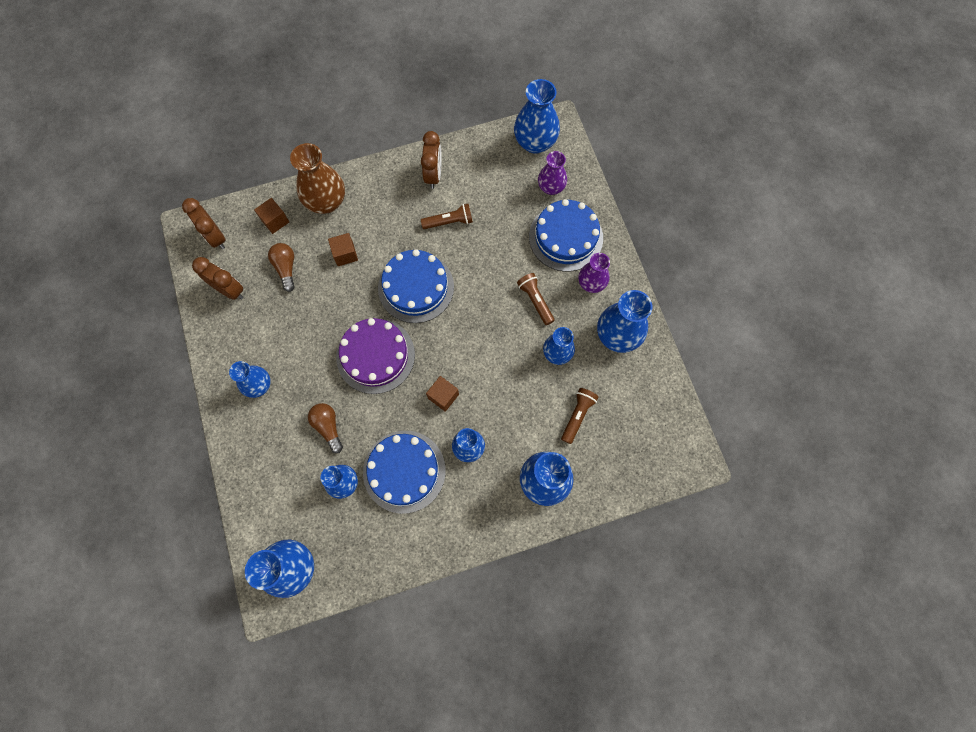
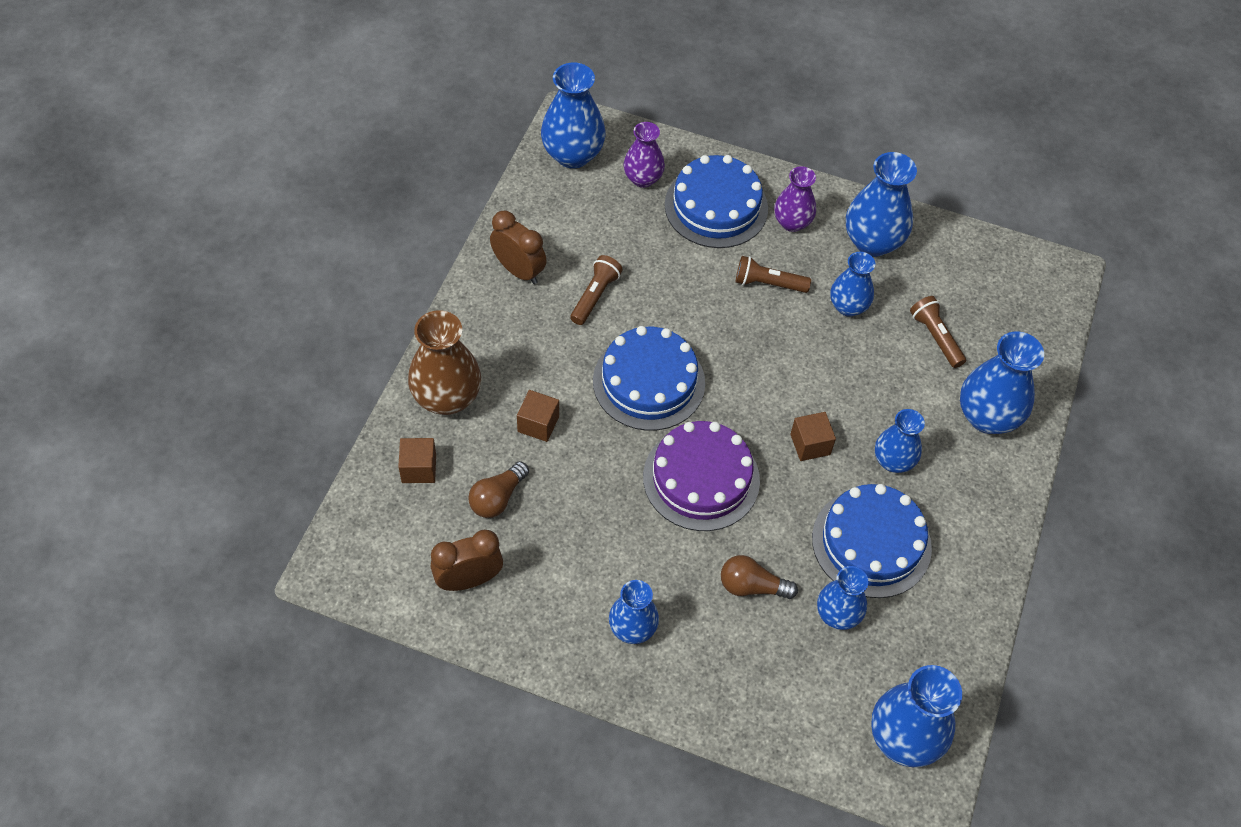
camera: 55 degrees left, 15 degrees down
brown clock [182,198,226,249] -> none
brown light bulb [268,243,295,292] -> brown light bulb turned 75 degrees counterclockwise [468,461,529,518]

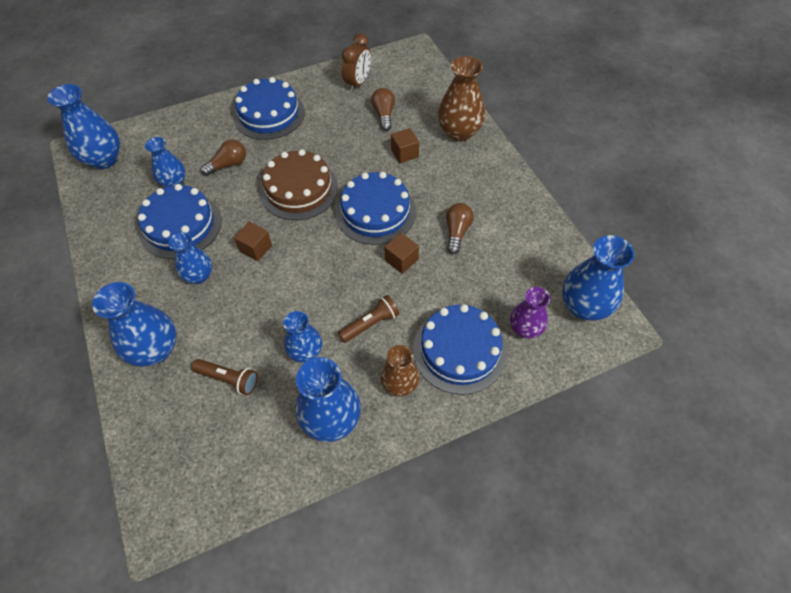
camera: 140 degrees right, 0 degrees up
brown cube [398,438,436,483] -> brown cube moved to [384,233,419,274]
brown clock [490,211,547,284] -> none
brown flashlight [570,255,623,325] -> brown light bulb [446,203,474,254]
blue vase [609,580,659,644] -> blue cake [233,77,305,140]
purple cake [643,421,760,531] -> brown cake [260,149,338,220]
purple vase [774,166,816,232] -> brown vase [380,345,420,396]

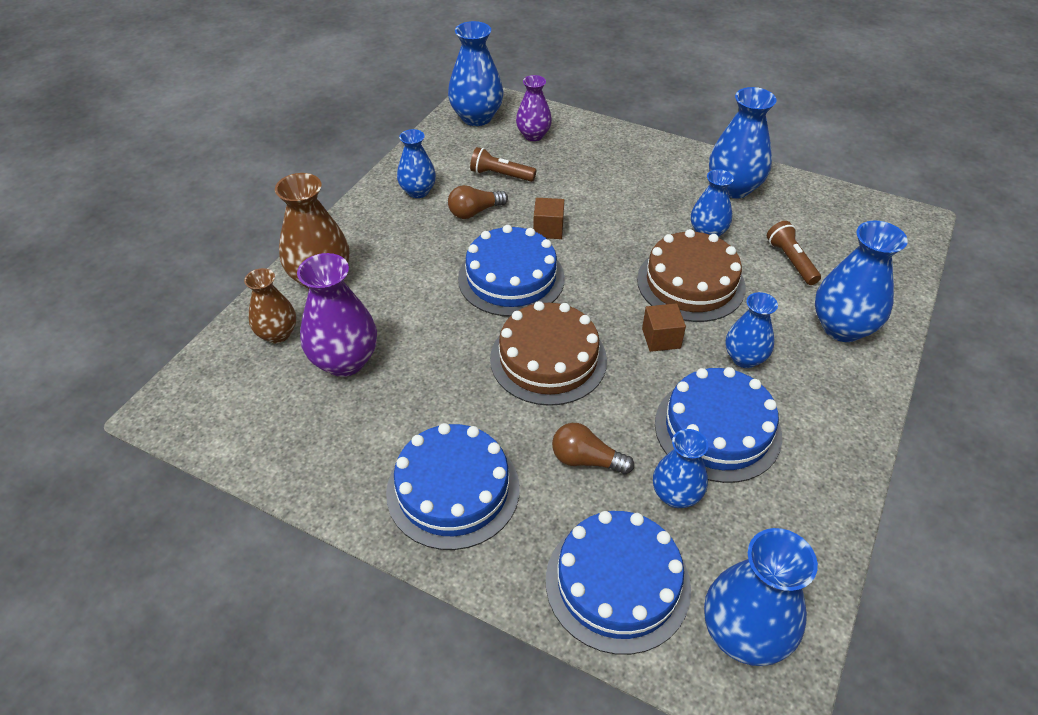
camera: 130 degrees left, 10 degrees down
brown flashlight [338,295,399,343] -> brown flashlight moved to [470,147,536,182]
brown clock [342,33,371,92] -> none
brown light bulb [371,88,395,131] -> purple vase [297,253,377,377]
brown vase [380,345,420,396] -> brown vase moved to [244,268,296,343]
brown cube [391,128,419,163] -> none
blue cake [413,304,507,395] -> blue cake moved to [546,511,691,655]
none -> blue vase [397,129,436,198]
none -> brown cake [637,229,746,322]

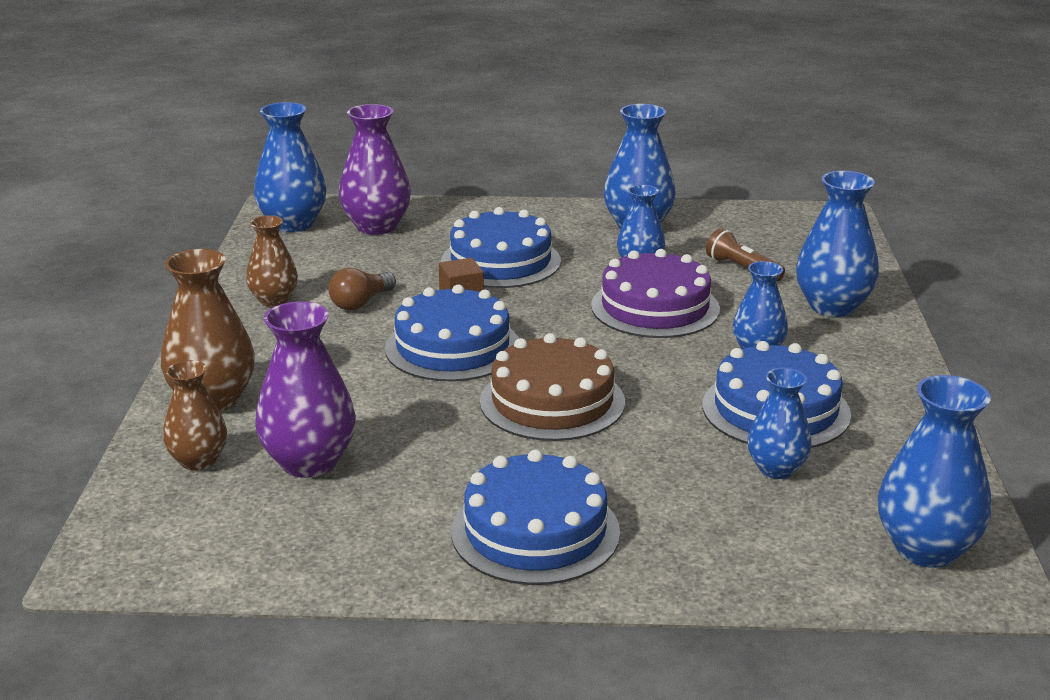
camera: 25 degrees left, 20 degrees down
blue vase [397,129,436,198] -> brown vase [246,215,298,307]
brown flashlight [470,147,536,182] -> none
purple vase [516,75,552,141] -> purple vase [339,104,411,235], size x1.57
blue cake [546,511,691,655] -> blue cake moved to [441,207,561,288]
brown light bulb [552,423,634,474] -> none
brown cake [637,229,746,322] -> purple cake [591,249,720,338]
brown cube [642,303,686,352] -> none

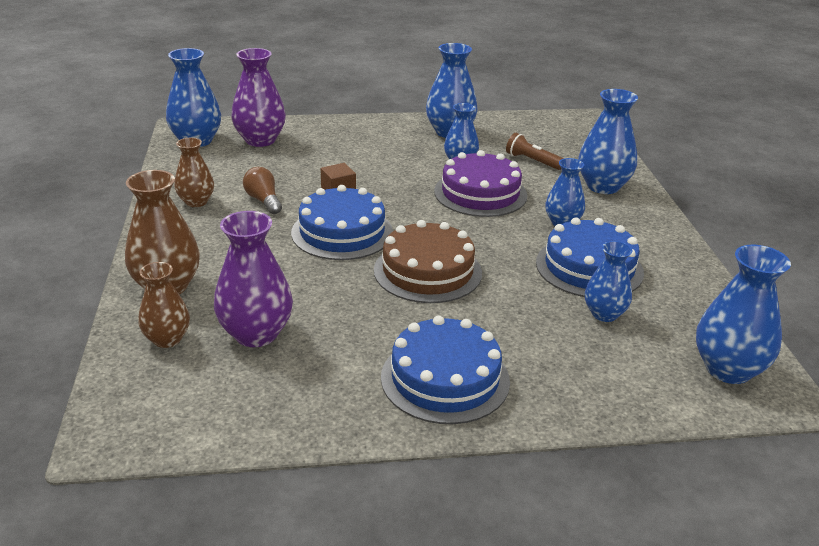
camera: 10 degrees left, 5 degrees up
brown light bulb [328,268,396,310] -> brown light bulb turned 120 degrees clockwise [243,167,282,214]
blue cake [441,207,561,288] -> none

